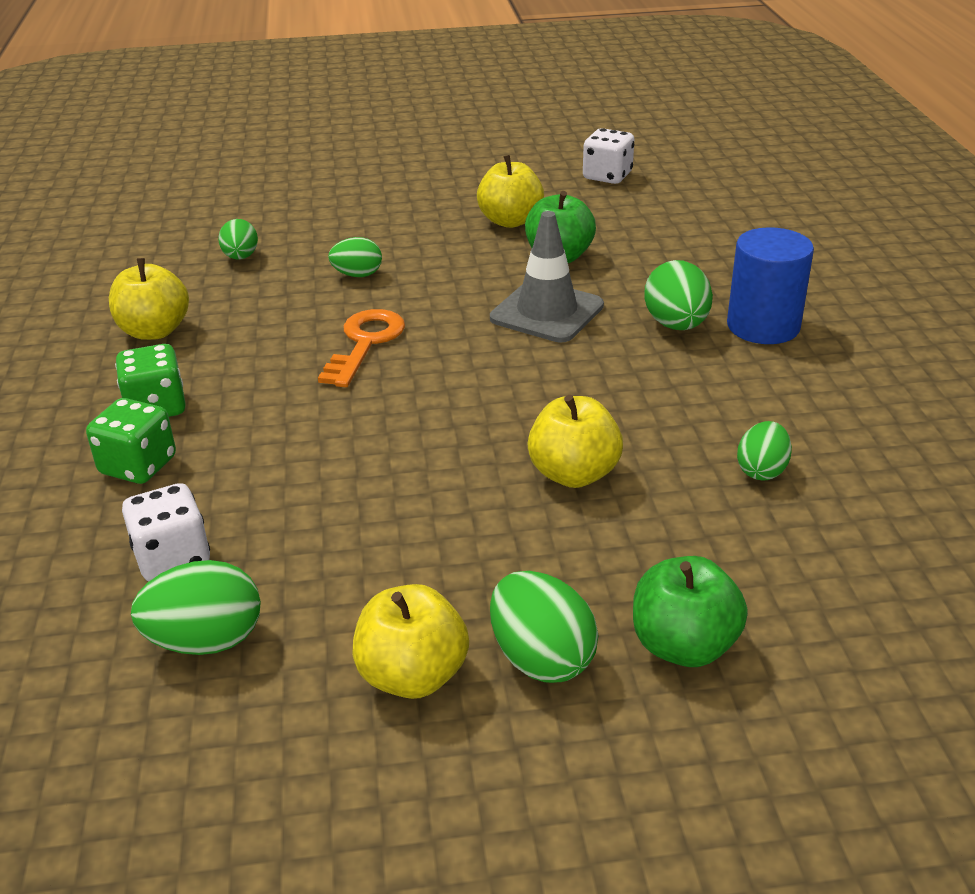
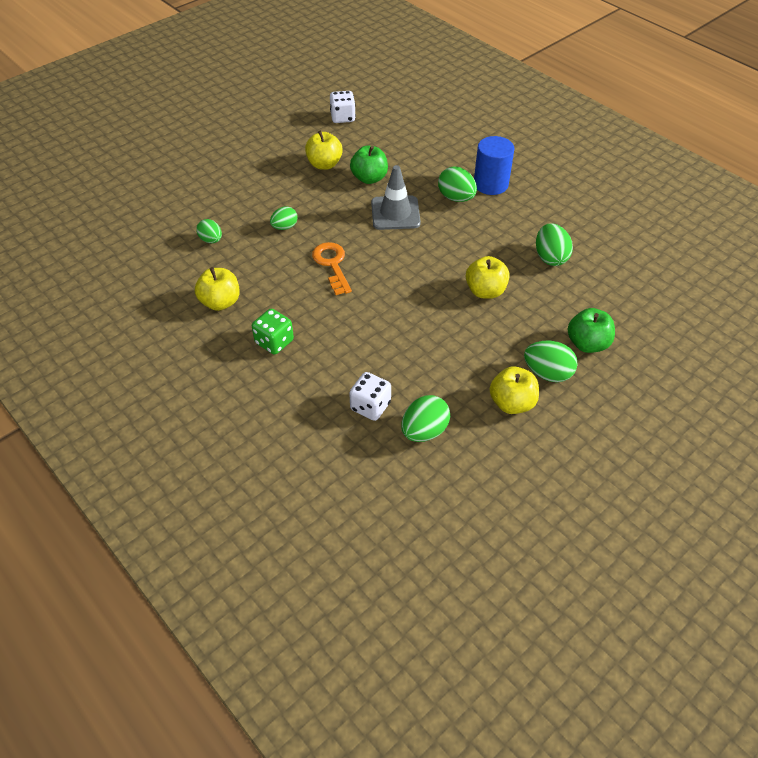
camera: 35 degrees left, 15 degrees up
green dice [86,398,176,484] -> none
green egg [737,421,792,481] -> green egg [536,223,573,266], size x1.52

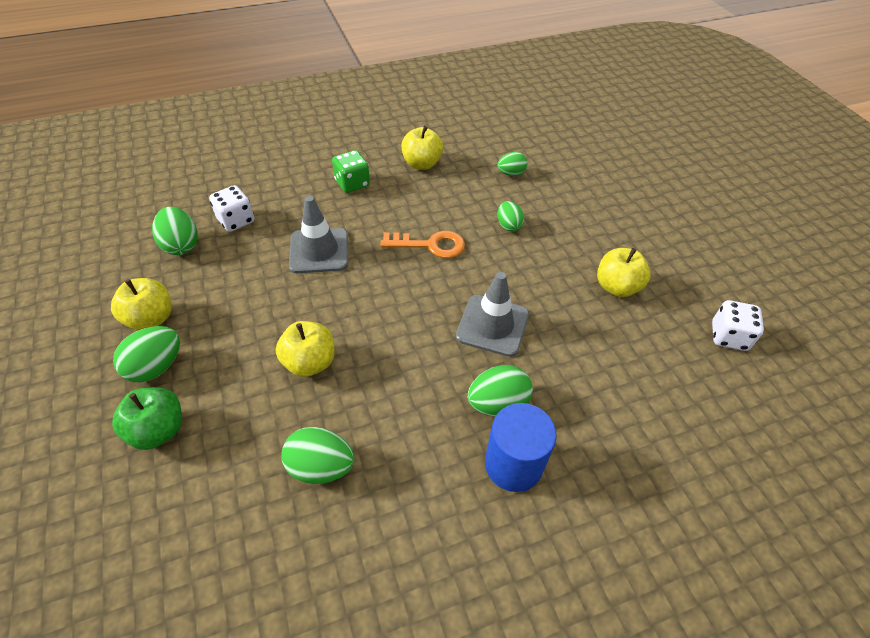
camera: 110 degrees right, 0 degrees up
green apple [350,146,388,184] -> none
none -> grey traffic cone [289,196,348,273]

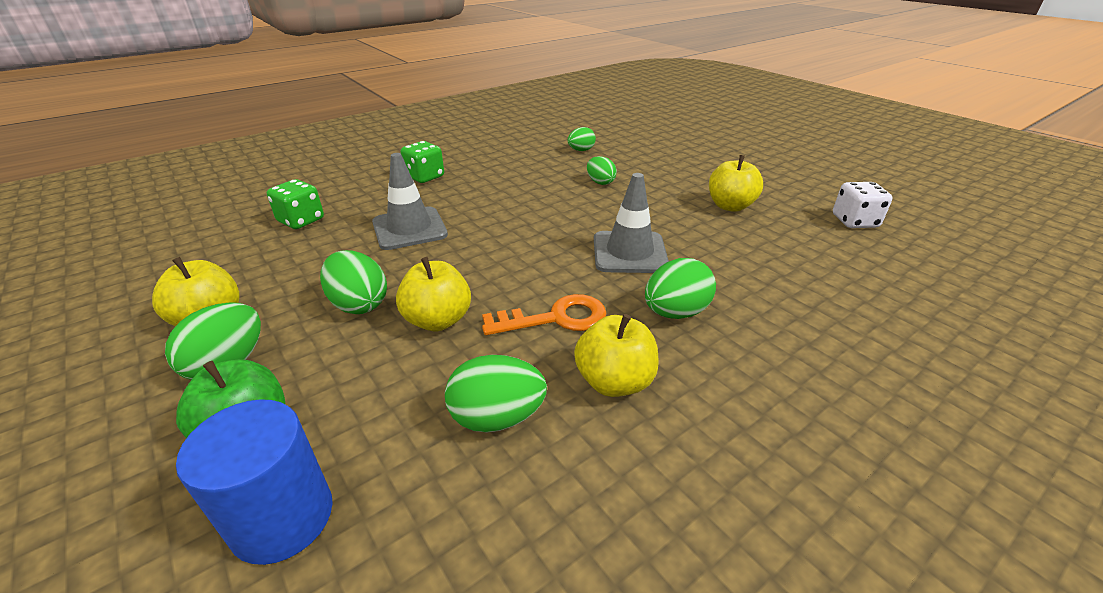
camera: 15 degrees left, 15 degrees down
green egg [152,207,198,255] -> green egg moved to [320,250,387,314]
white dice [209,185,254,232] -> green dice [267,179,324,229]
orange key [381,231,465,258] -> orange key moved to [482,294,606,335]
yellow apple [401,126,443,170] -> yellow apple moved to [574,314,659,397]
blue cylinder [485,403,556,492] -> blue cylinder moved to [176,399,333,565]

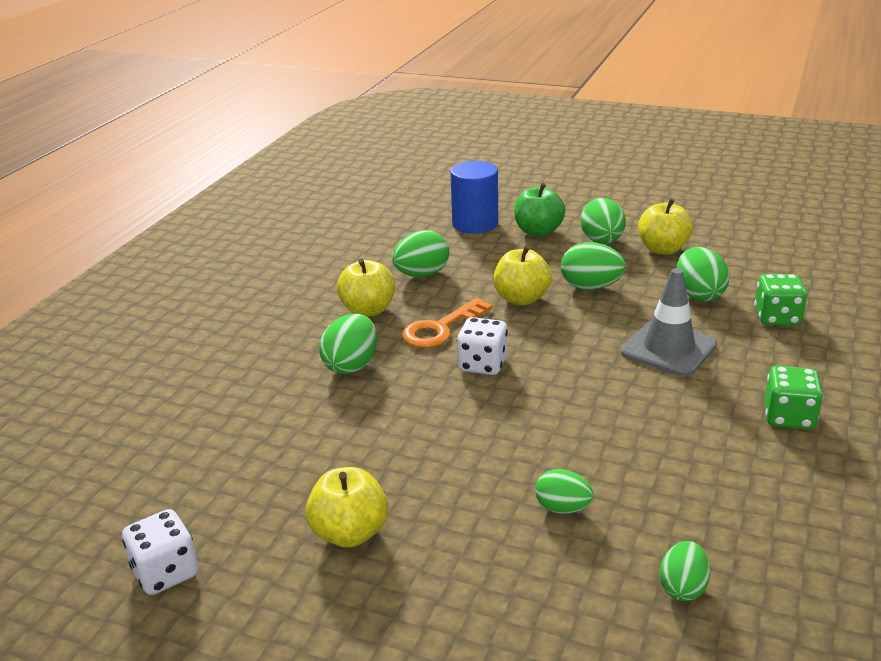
camera: 150 degrees right, 5 degrees down
grey traffic cone [594,173,669,273] -> none
none -> white dice [457,317,508,375]
none -> green egg [677,247,730,301]

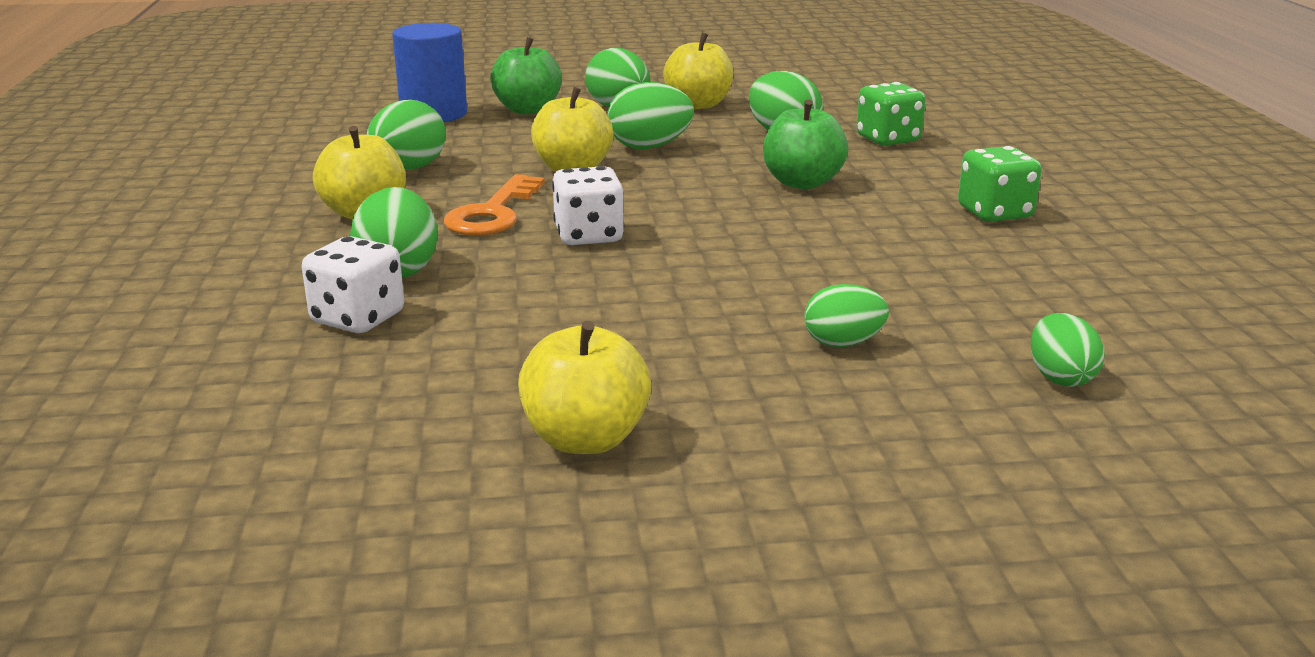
camera: 30 degrees left, 5 degrees down
white dice [122,509,198,595] -> white dice moved to [302,236,404,333]
grey traffic cone [621,268,717,377] -> green apple [763,99,848,189]

